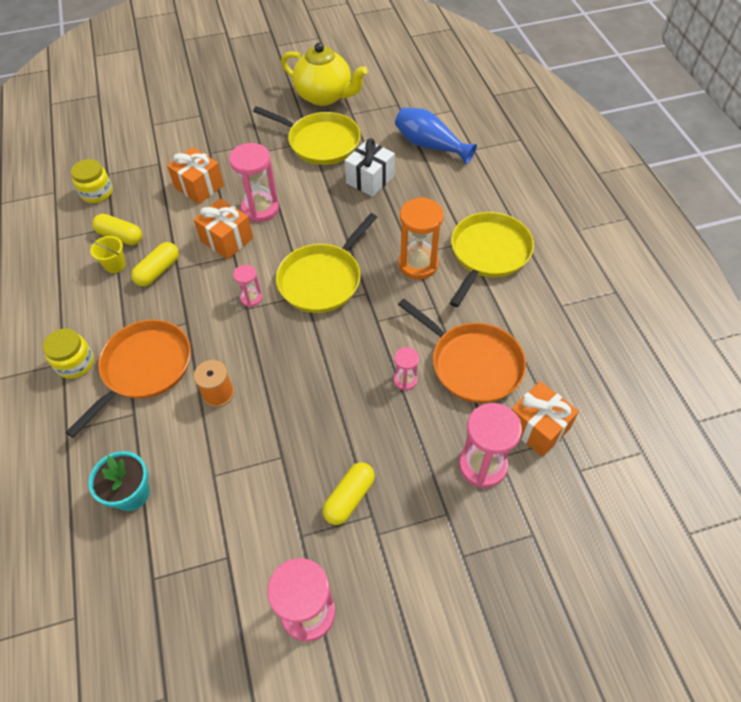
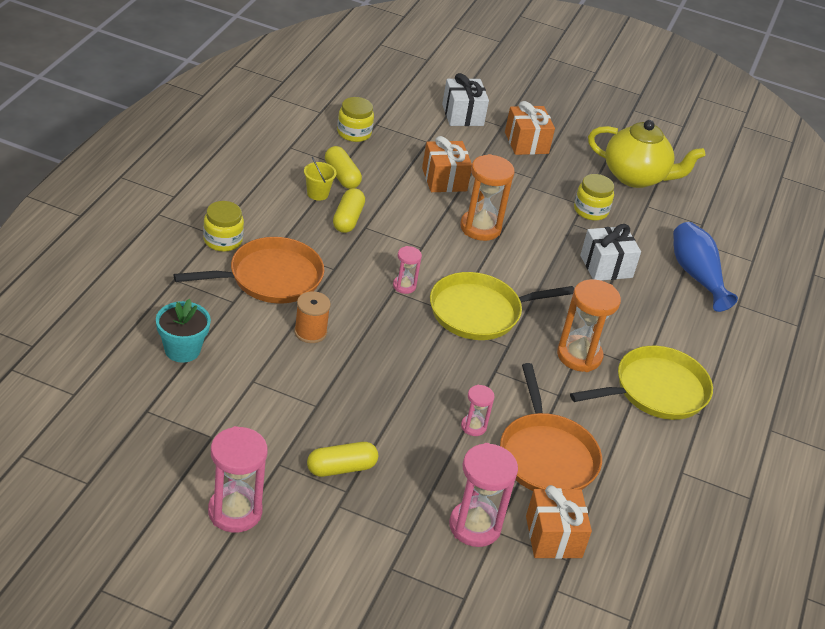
camera: 30 degrees right, 15 degrees down
yellow capsule [131,242,179,286] -> yellow capsule turned 60 degrees counterclockwise [333,188,365,233]
orange gift [194,199,253,259] -> orange gift moved to [505,101,555,155]
pink hourglass [229,143,279,222] -> orange hourglass [460,154,515,241]
yellow pan [253,106,361,165] -> yellow jar [574,174,614,221]
yellow teapot [281,43,368,106] -> yellow teapot turned 45 degrees counterclockwise [588,120,705,188]
none -> white gift [442,73,489,126]

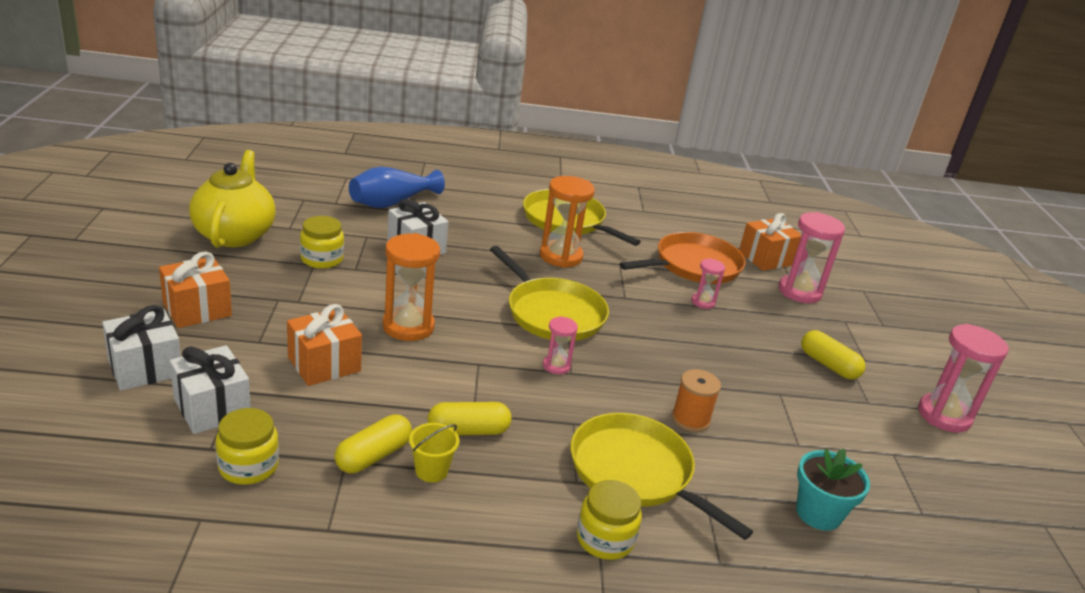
camera: 110 degrees left, 10 degrees down
orange pan [174,237,324,304] -> yellow pan [571,413,753,540]
none -> white gift [170,345,251,434]

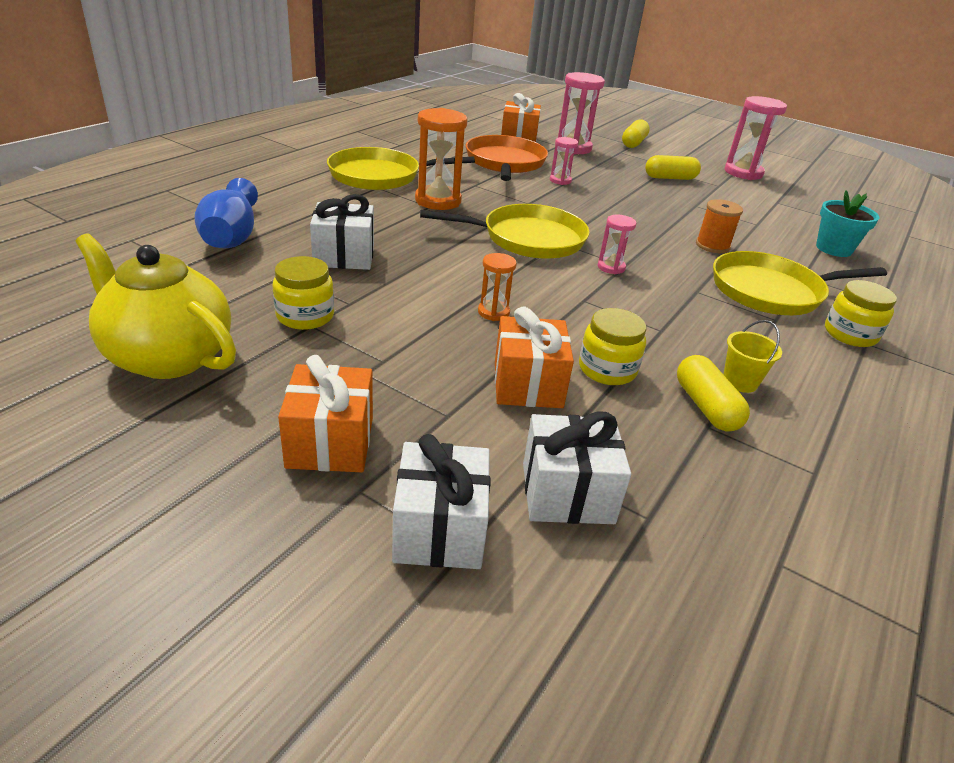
camera: 55 degrees left, 5 degrees up
yellow jar [215,408,279,485] -> yellow jar moved to [579,308,646,385]
orange hourglass [383,233,440,341] -> orange hourglass [478,253,517,321], size x0.53
yellow capsule [428,402,512,435] -> yellow capsule moved to [622,119,650,148]

